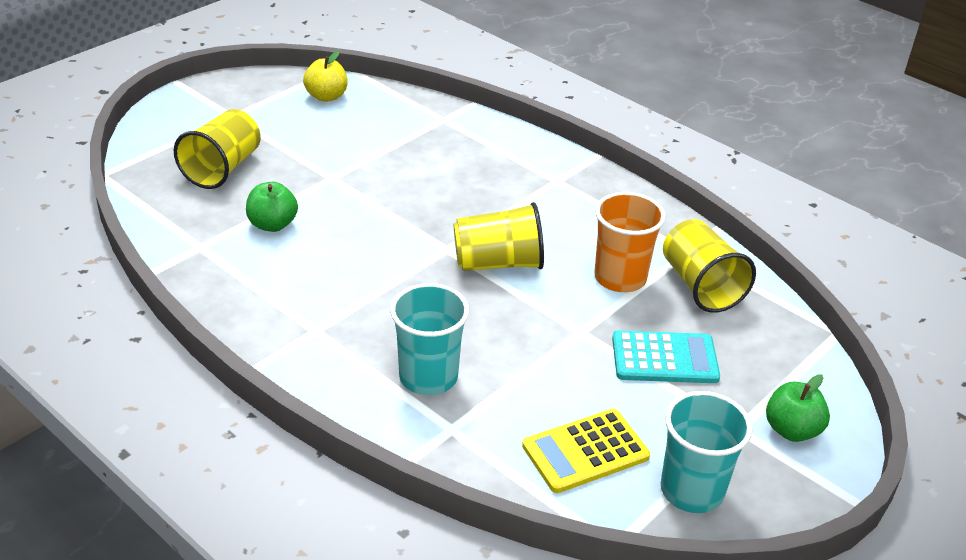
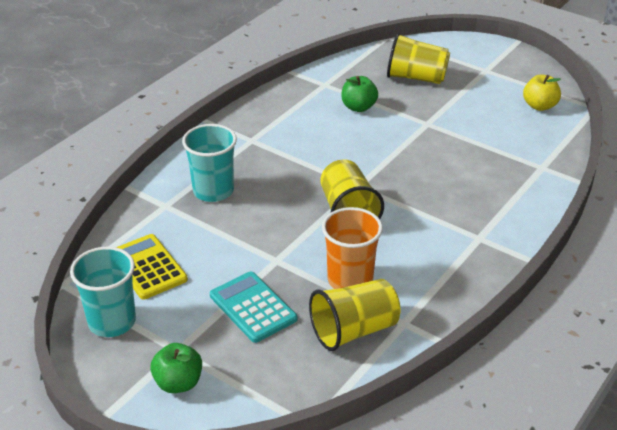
camera: 85 degrees right, 0 degrees up
turquoise calculator [612,330,720,383] -> turquoise calculator turned 150 degrees clockwise [210,271,297,343]

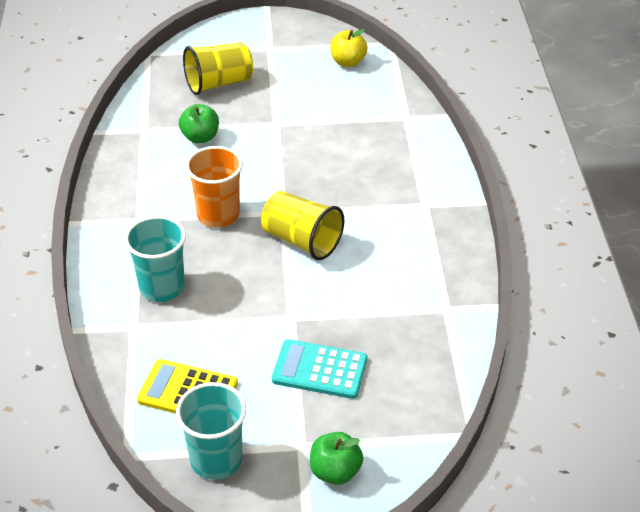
camera: 40 degrees left, 5 degrees up
yellow cup [309,279,400,351] -> none
orange cup [322,207,383,289] -> orange cup moved to [186,146,243,228]

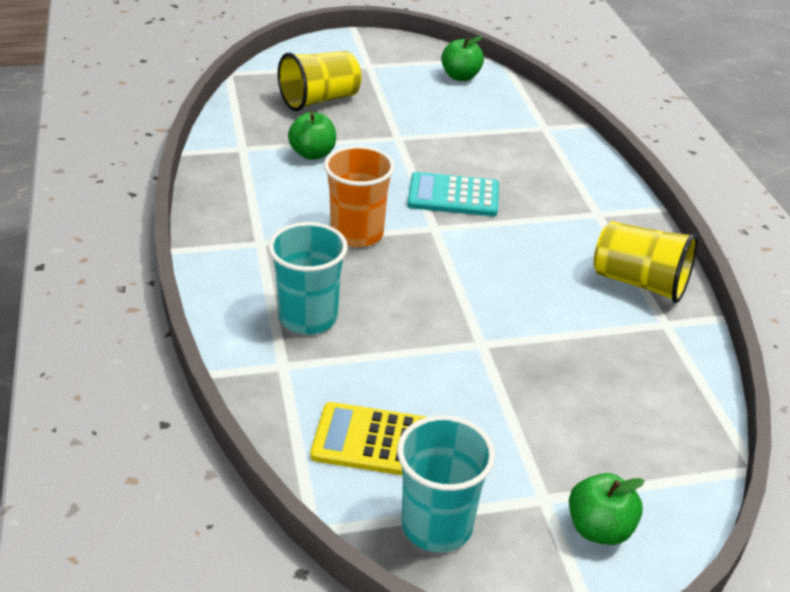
camera: 10 degrees left, 5 degrees down
yellow cup [261,191,344,260] -> yellow cup moved to [594,221,698,303]
turquoise calculator [272,339,367,399] -> turquoise calculator moved to [407,172,499,216]
yellow apple [330,29,368,67] -> green apple [441,36,484,81]

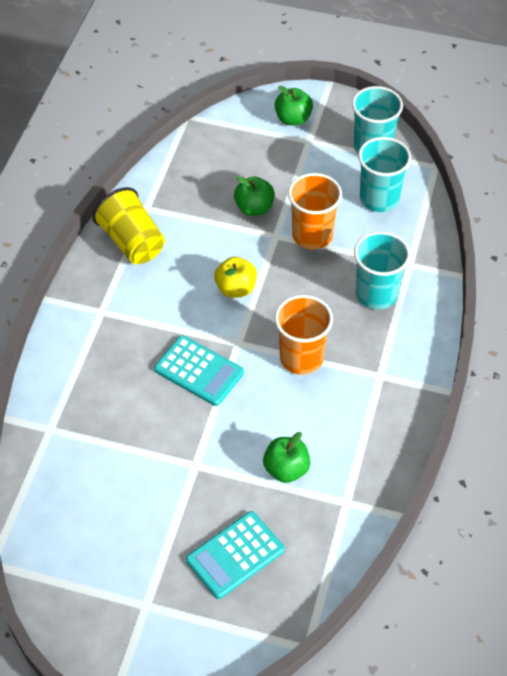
camera: 150 degrees left, 15 degrees up
yellow cup [278,51,361,111] -> turquoise calculator [186,511,285,599]
yellow calculator [310,402,426,476] -> turquoise cup [358,137,411,212]
green apple [441,36,484,81] -> green apple moved to [234,176,275,216]
none -> yellow apple [214,257,257,298]
none -> orange cup [288,173,342,249]

